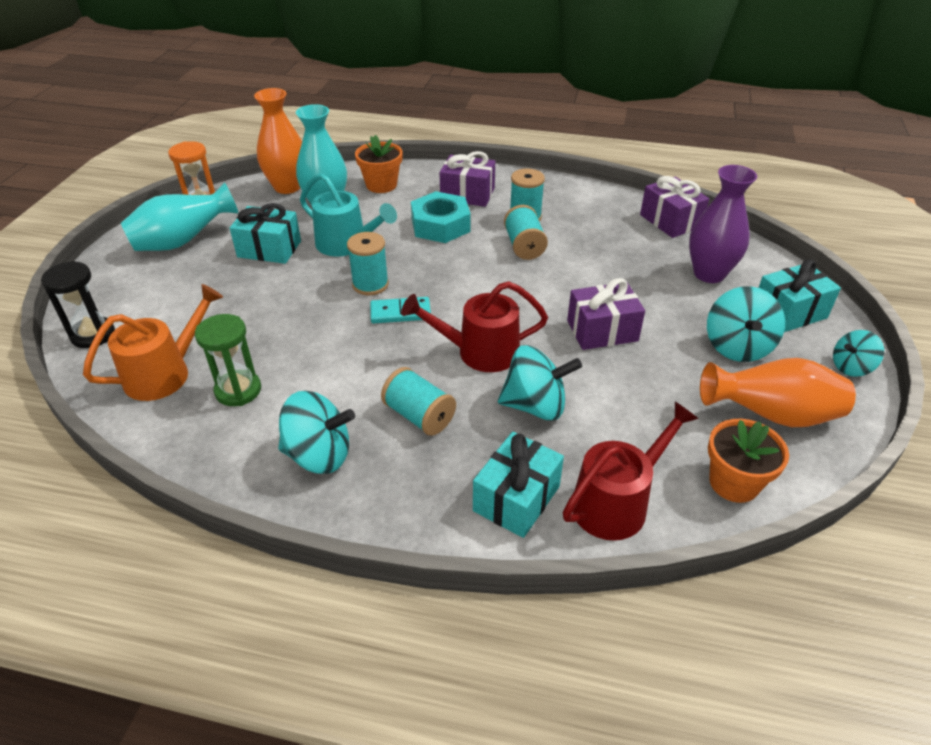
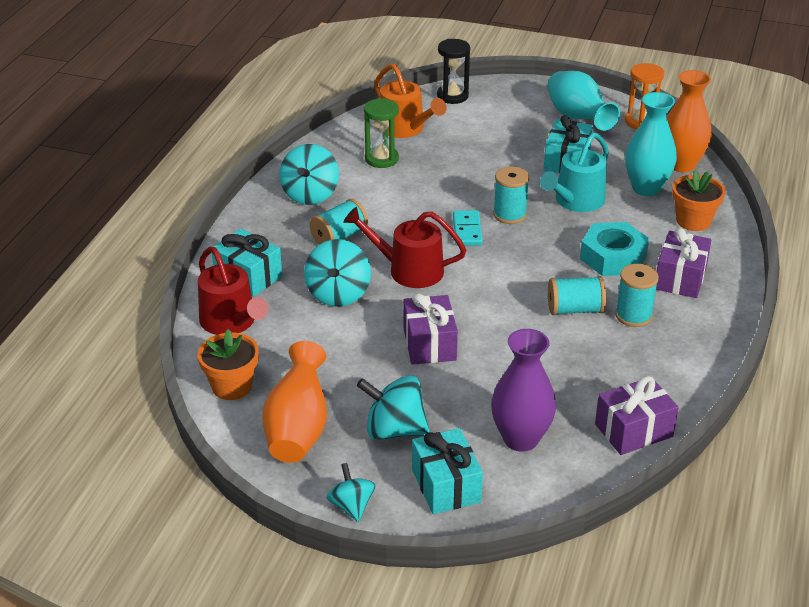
camera: 95 degrees right, 5 degrees down
red watering can [401,281,548,372] -> red watering can turned 75 degrees counterclockwise [343,207,466,288]

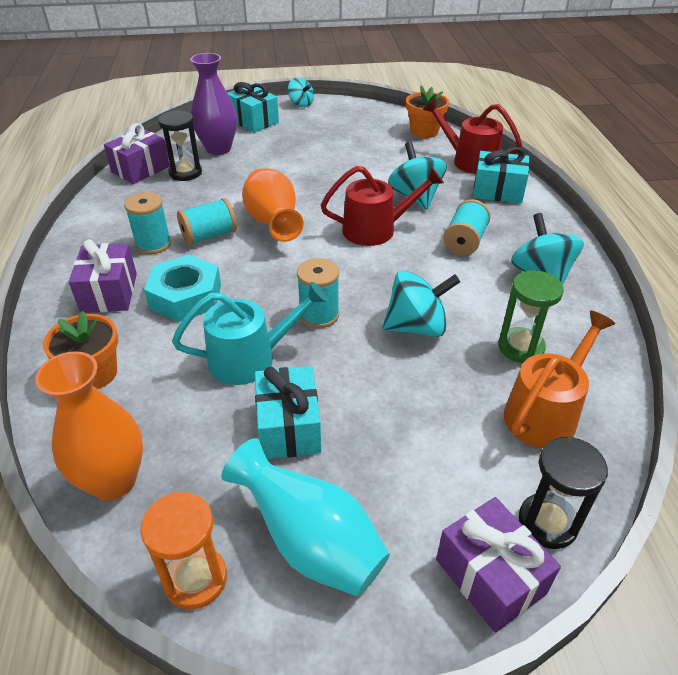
camera: 155 degrees right, 5 degrees up
orange vase [262,341,327,463] -> orange vase moved to [242,168,304,242]
turquoise spinning top [357,375,430,440] -> turquoise spinning top moved to [382,271,460,337]
orange watering can [374,64,447,138] -> orange watering can turned 105 degrees clockwise [504,311,615,448]
purple gift [403,293,458,365] -> purple gift moved to [436,497,561,633]
turquoise domino [453,210,483,246] -> none
turquoise watering can [540,133,609,212] -> turquoise watering can turned 60 degrees clockwise [172,282,328,385]
turquoise vase [625,92,677,196] -> none
none -> black hourglass [158,111,202,181]

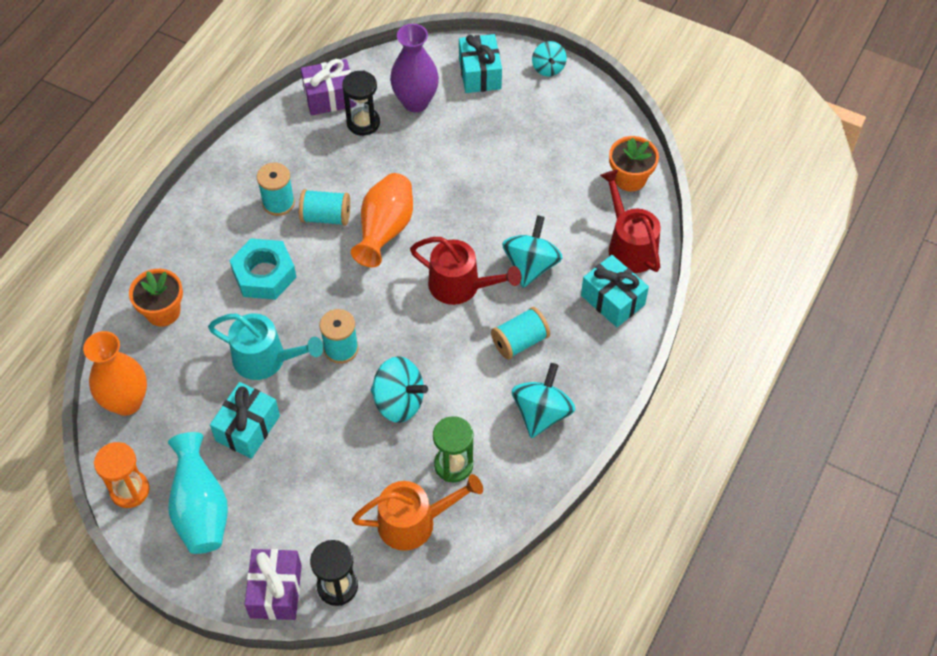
camera: 35 degrees right, 15 degrees up
purple gift [69,239,137,313] -> none

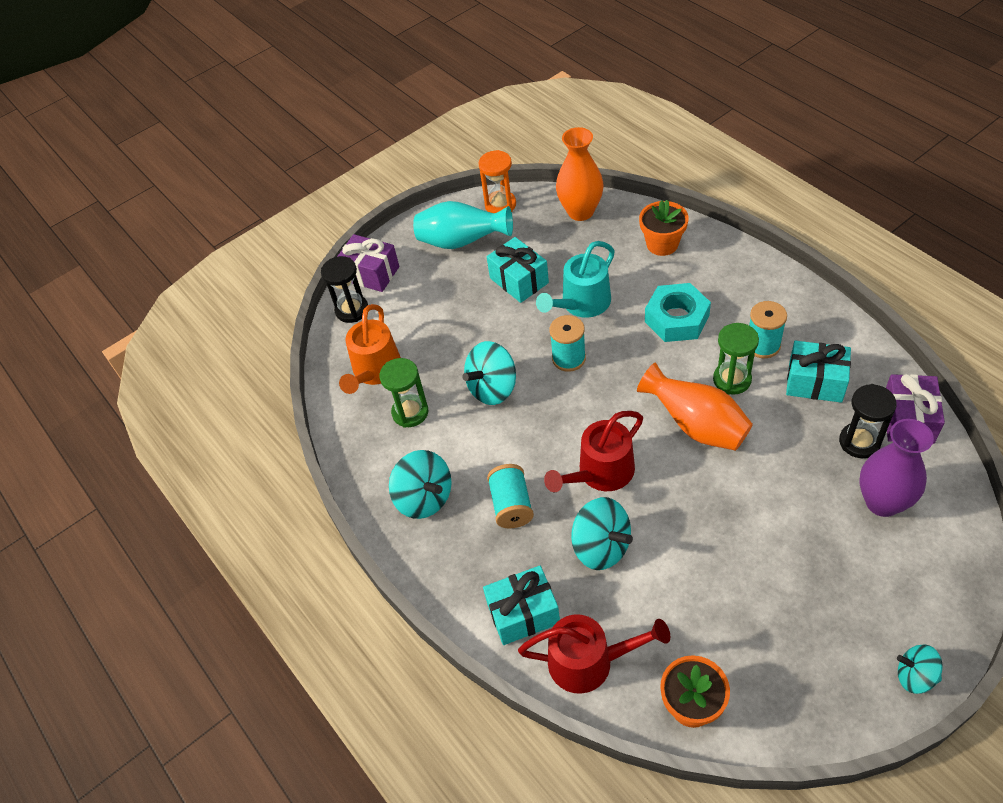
camera: 120 degrees right, 5 degrees down
turquoise spool [299,189,350,226] -> green hourglass [713,323,759,395]
turquoise gift [459,34,502,93] -> turquoise gift moved to [786,341,851,403]

